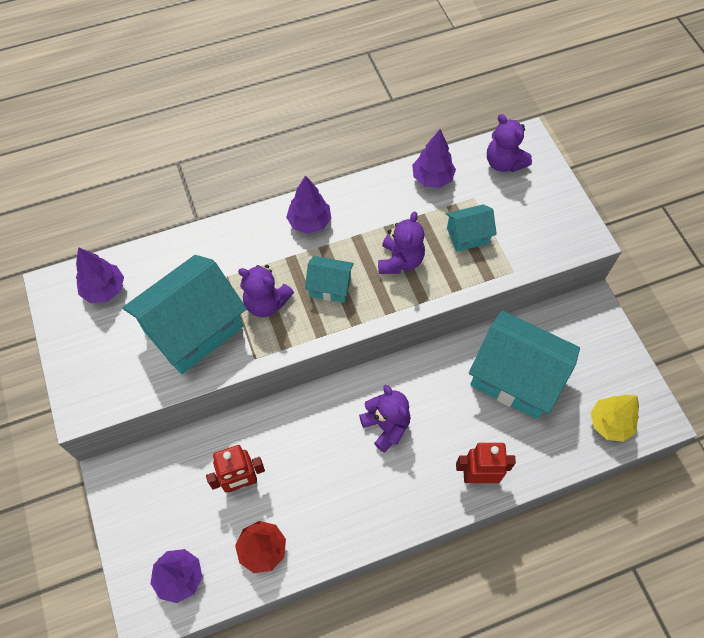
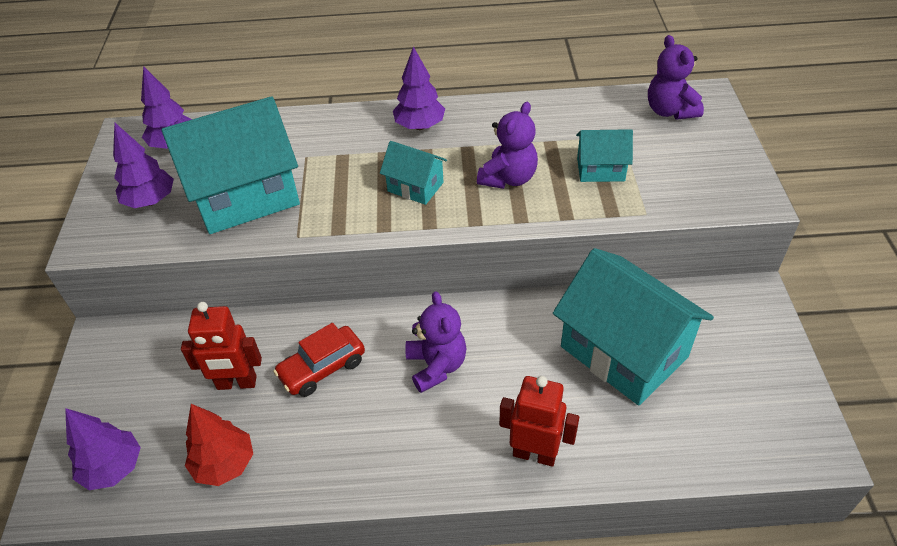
camera: 20 degrees right, 15 degrees down
purple teddy bear [238,265,294,317] -> none
purple tree [412,129,456,188] -> purple tree moved to [113,122,174,208]
yellow tree [591,395,639,442] -> none
none -> red car [273,323,365,397]

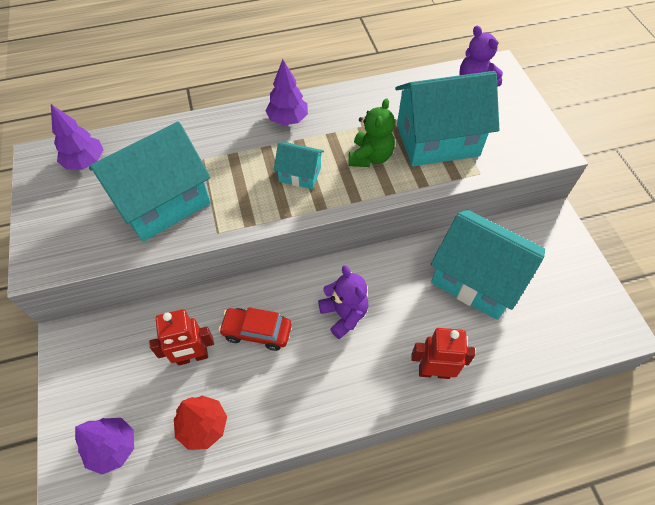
camera: 15 degrees left, 10 degrees up
purple tree [113,122,174,208] -> none
red car [273,323,365,397] -> red car turned 60 degrees clockwise [219,307,292,351]
purple teddy bear [477,102,538,189] -> green teddy bear [348,98,395,167]
turquoise house [576,129,633,182] -> turquoise house [395,71,499,166], size x2.06

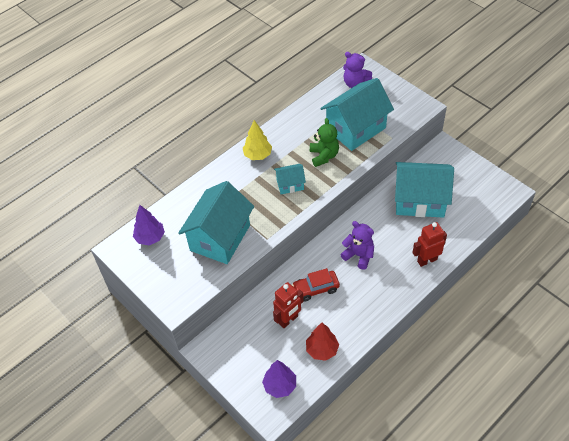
camera: 25 degrees left, 5 degrees down
purple tree [265,59,308,125] -> yellow tree [243,120,272,160]

